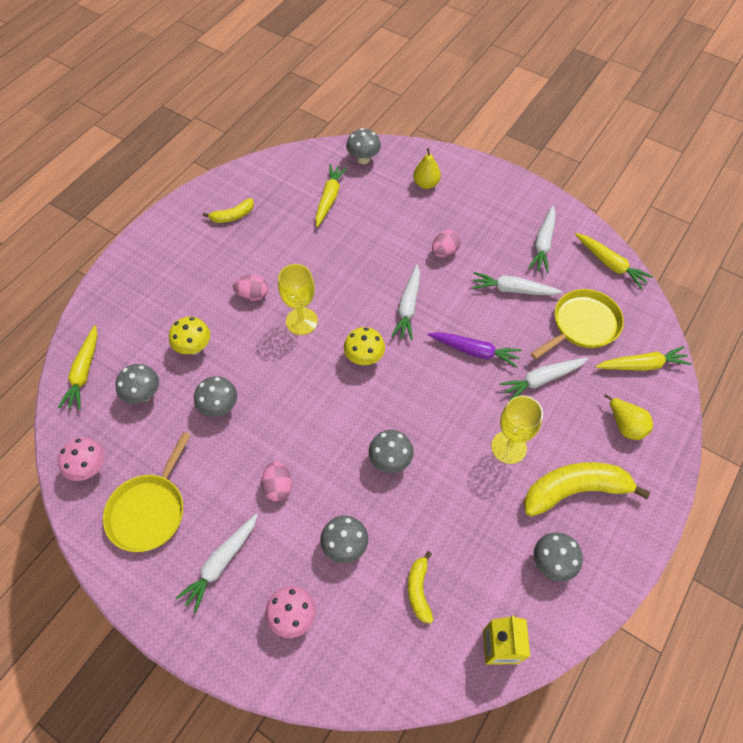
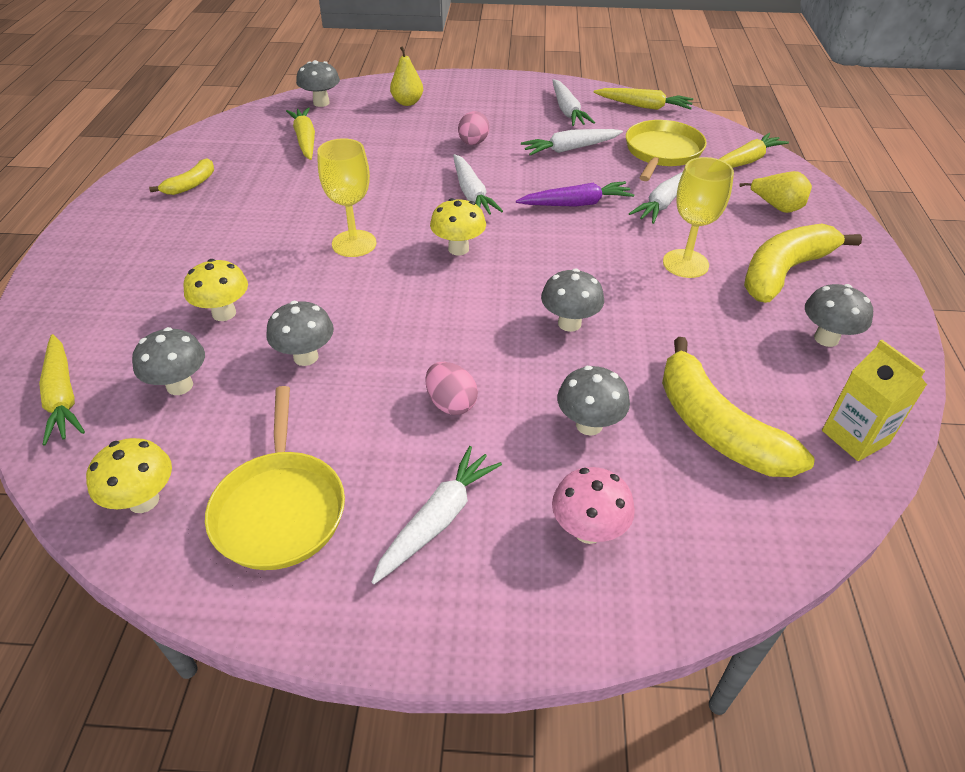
camera: 30 degrees left, 15 degrees down
pink mushroom [58,437,105,481] -> yellow mushroom [86,438,172,513]
white carrot [176,514,258,613] -> white carrot turned 150 degrees counterclockwise [372,446,502,584]
pink egg [233,275,268,301] -> none
yellow banana [408,551,433,624] -> yellow banana [662,337,815,477], size x1.92

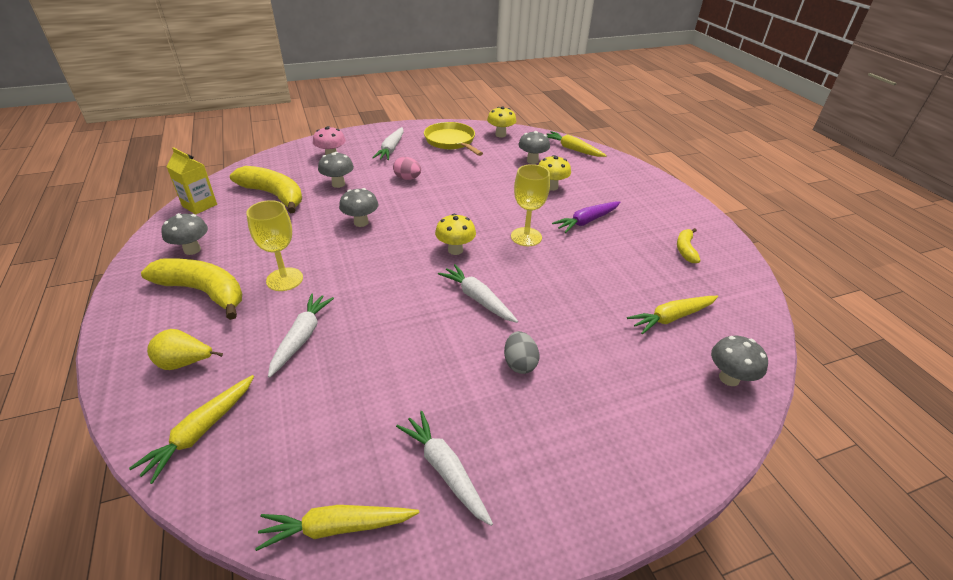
camera: 155 degrees right, 5 degrees down
grey mushroom [266,301,334,366] -> none
yellow carrot [286,107,315,160] -> yellow carrot turned 105 degrees clockwise [627,296,718,334]
yellow pear [390,46,423,106] -> none
pink egg [458,111,489,145] -> grey egg [504,331,539,374]
purple carrot [516,181,634,207] -> purple carrot moved to [552,201,620,233]
white carrot [521,129,623,156] -> none
yellow pan [626,120,707,181] -> none
yellow banana [744,223,862,303] -> yellow banana turned 90 degrees counterclockwise [141,258,242,320]

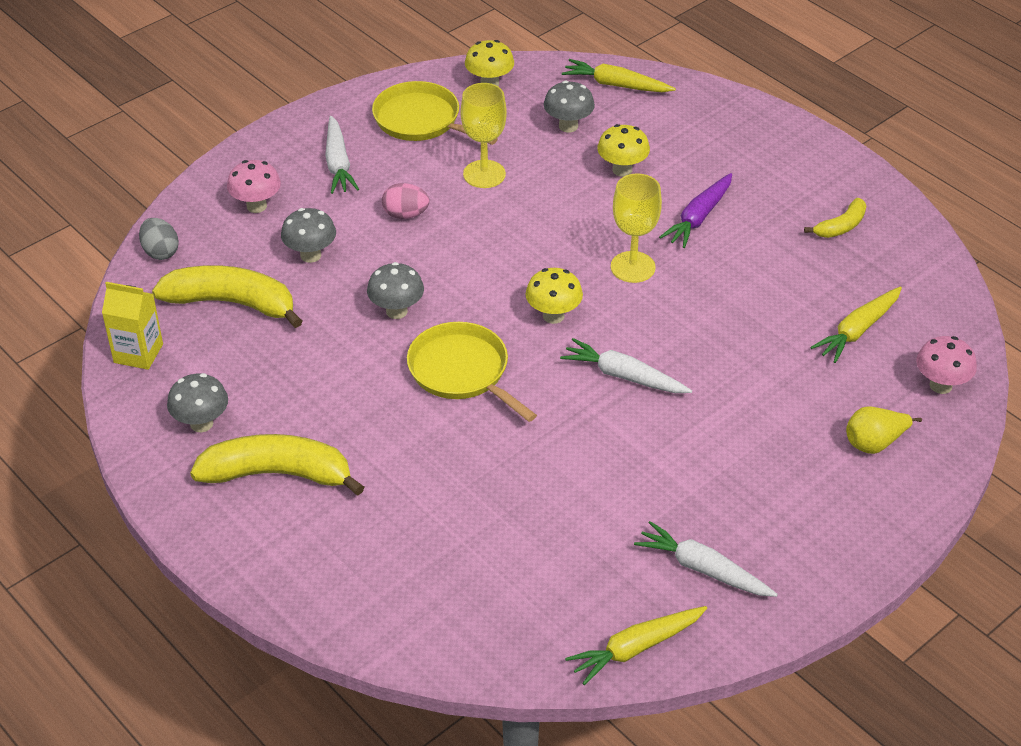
camera: 20 degrees left, 5 degrees up
yellow carrot [129,375,254,484] -> none
yellow pear [147,329,223,370] -> yellow pear moved to [846,406,922,454]
yellow goblet [246,200,303,291] -> yellow goblet moved to [461,83,507,188]
white carrot [268,294,334,378] -> none
grey egg [504,331,539,374] -> grey egg moved to [139,218,179,260]
yellow banana [677,228,700,263] -> yellow banana turned 120 degrees counterclockwise [804,198,866,238]
grey mushroom [711,336,768,386] -> pink mushroom [916,336,977,394]
none -> yellow pan [407,322,537,422]

